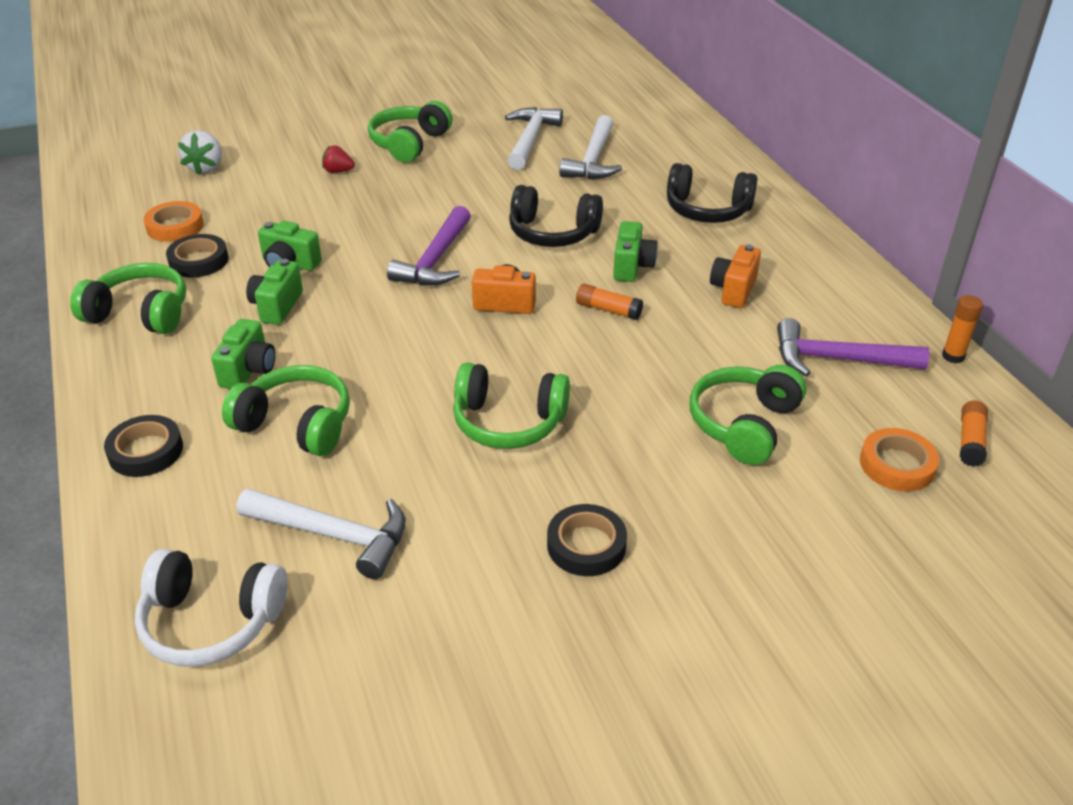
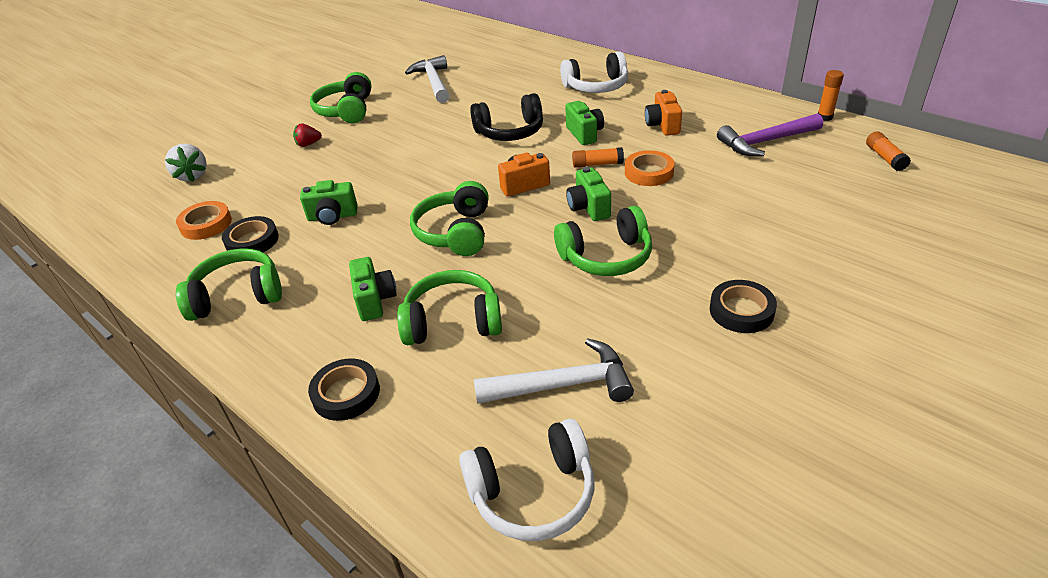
camera: 25 degrees left, 0 degrees up
green camera [246,259,303,325] -> green camera moved to [566,167,611,221]
purple hammer [387,206,471,286] -> none
white hammer [559,115,622,179] -> none
black headphones [667,163,757,223] -> white headphones [560,51,628,93]
green headphones [690,365,807,465] -> green headphones moved to [410,181,489,256]
orange tape [860,428,939,491] -> orange tape moved to [625,150,674,186]

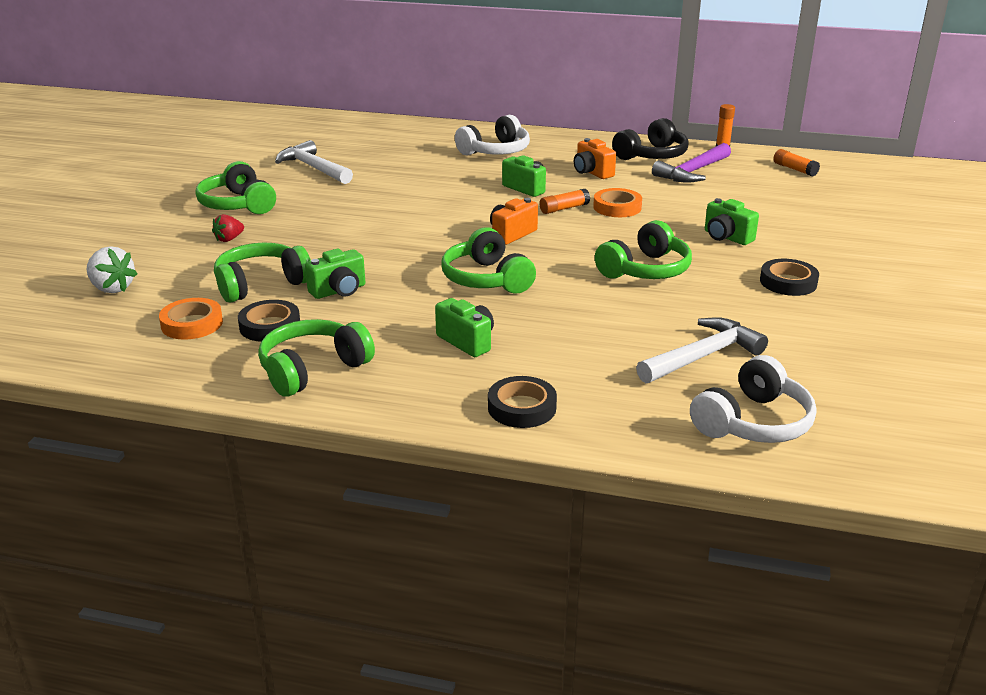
camera: 30 degrees left, 10 degrees down
green headphones [397,270,502,345] -> green headphones moved to [214,242,311,302]
black headphones [470,93,543,141] -> black headphones moved to [612,118,689,160]
green camera [566,167,611,221] -> green camera moved to [705,198,759,245]

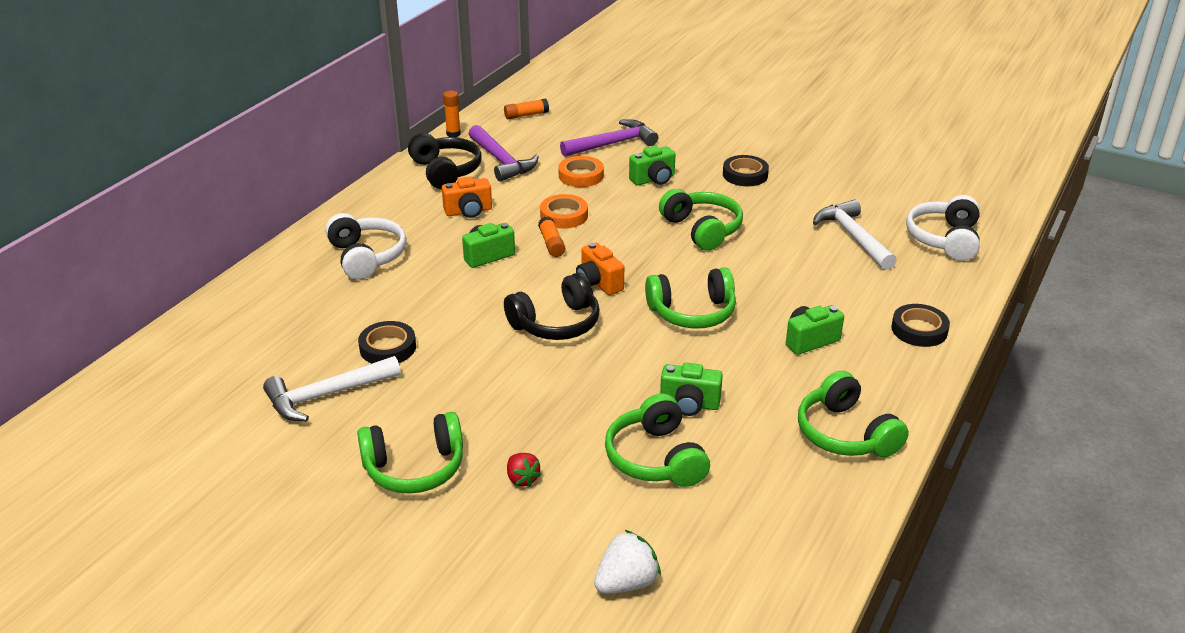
camera: 75 degrees left, 5 degrees up
orange tape [159,298,223,340] -> orange tape moved to [558,156,604,187]
black tape [238,300,300,342] -> black tape moved to [358,321,416,363]
green camera [305,249,365,299] -> green camera turned 120 degrees clockwise [660,363,723,416]
white headphones [690,355,816,443] -> white headphones turned 135 degrees counterclockwise [906,195,980,261]
none -> black headphones [504,273,600,340]
none -> purple hammer [560,119,658,157]

